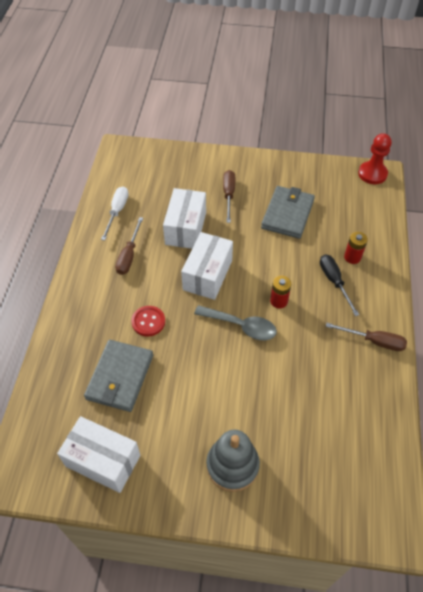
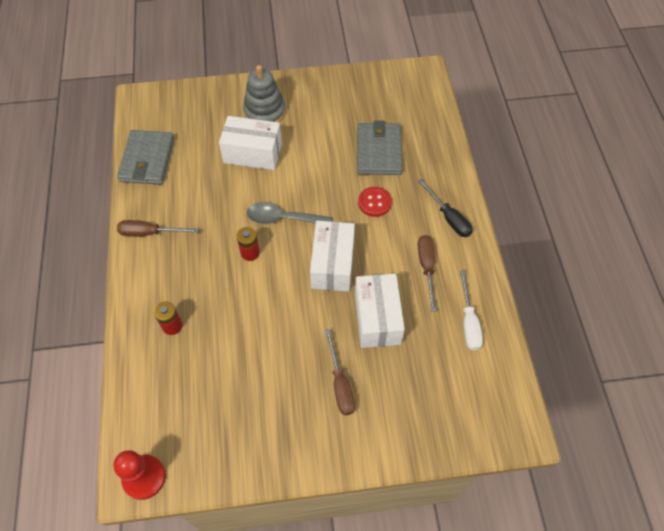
camera: 165 degrees right, 5 degrees up
white box [57,416,140,493] -> white box moved to [219,116,282,170]
grey wallet [261,186,315,239] -> grey wallet moved to [117,130,174,185]
black screwdriver [320,254,359,316] -> black screwdriver moved to [418,179,472,237]

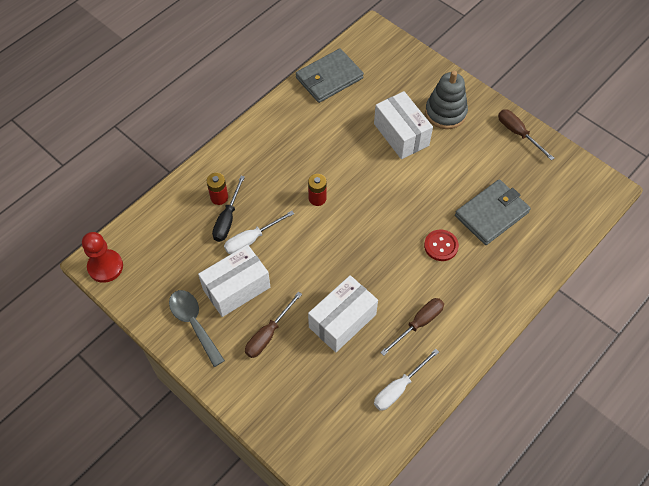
camera: 50 degrees right, 0 degrees up
brown screwdriver [117,220,199,237] -> brown screwdriver moved to [498,109,554,161]
grey spoon [247,202,333,224] -> grey spoon moved to [169,290,225,367]
white box [310,221,355,292] -> white box moved to [198,245,270,317]
black screwdriver [418,179,472,237] -> black screwdriver moved to [212,176,245,242]
none -> white screwdriver [224,211,294,254]

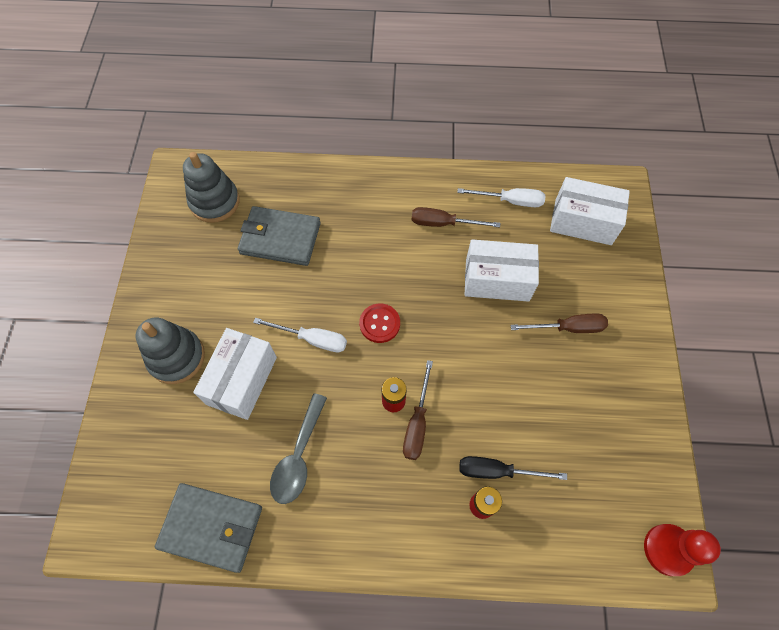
camera: 130 degrees left, 5 degrees up
grey spoon [169,290,225,367] -> grey spoon moved to [270,393,327,504]
white box [198,245,270,317] -> white box moved to [550,177,630,245]
black screwdriver [212,176,245,242] -> black screwdriver turned 150 degrees counterclockwise [459,456,567,480]
white screwdriver [224,211,294,254] -> white screwdriver moved to [253,318,347,353]
red button [424,229,459,261] -> red button moved to [359,304,400,343]
brown screwdriver [498,109,554,161] -> brown screwdriver moved to [403,360,433,460]
none -> grey stacking toy [183,152,240,223]

